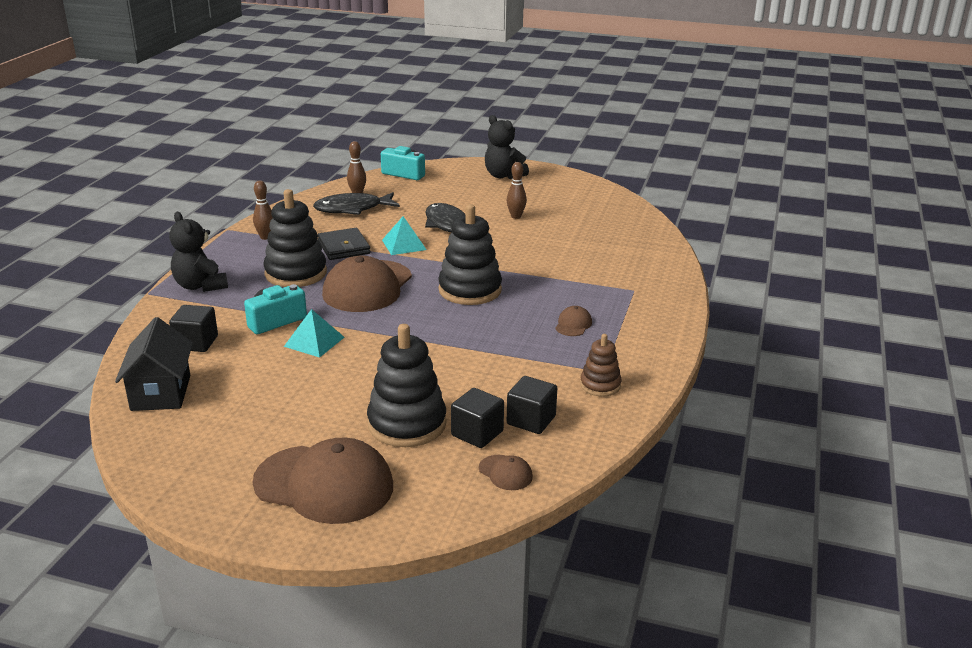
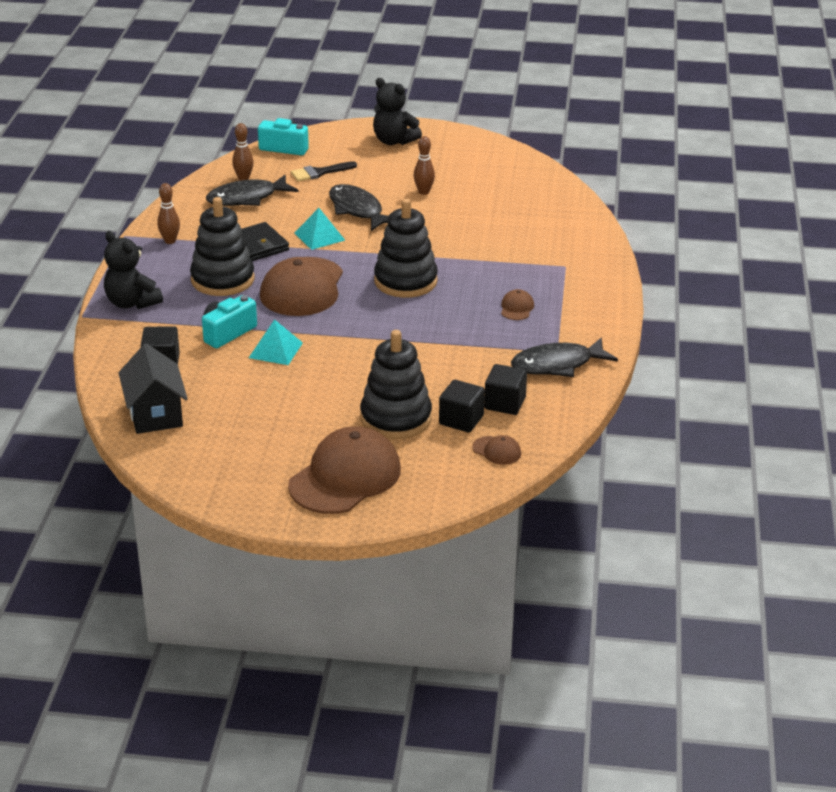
camera: 10 degrees left, 5 degrees up
brown cap [253,438,393,524] -> brown cap turned 60 degrees counterclockwise [288,426,401,514]
brown stacking toy [580,334,621,396] -> black fish [511,337,618,377]
none -> black brush [291,161,357,181]

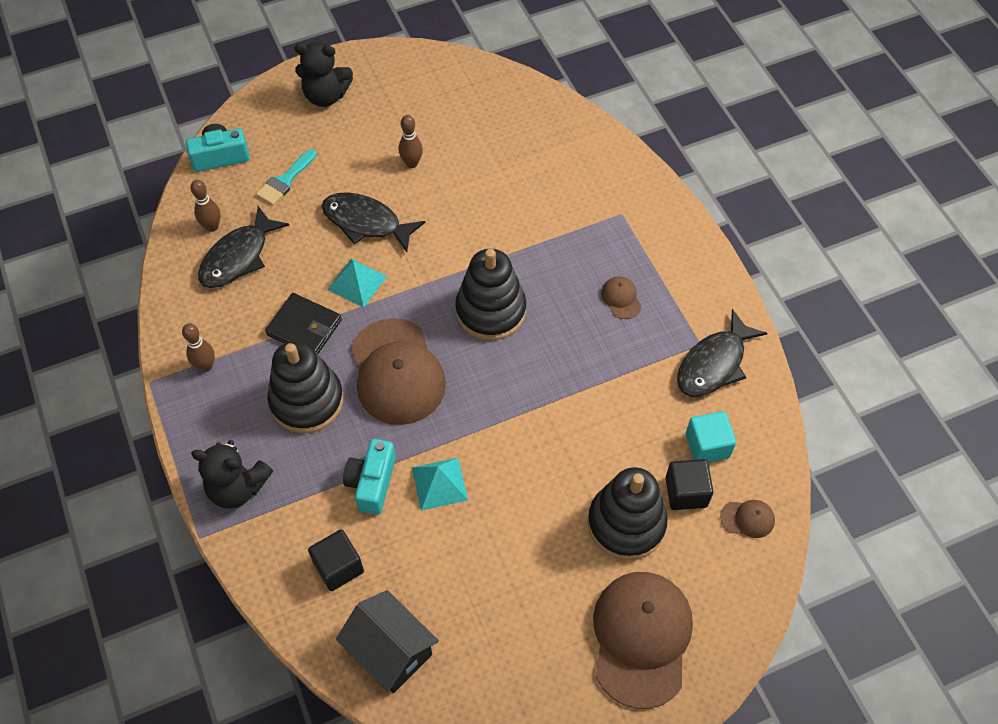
camera: 30 degrees left, 25 degrees up
black brush [291,161,357,181] -> turquoise brush [256,149,317,205]
black cube [484,364,527,415] -> turquoise cube [686,411,736,463]

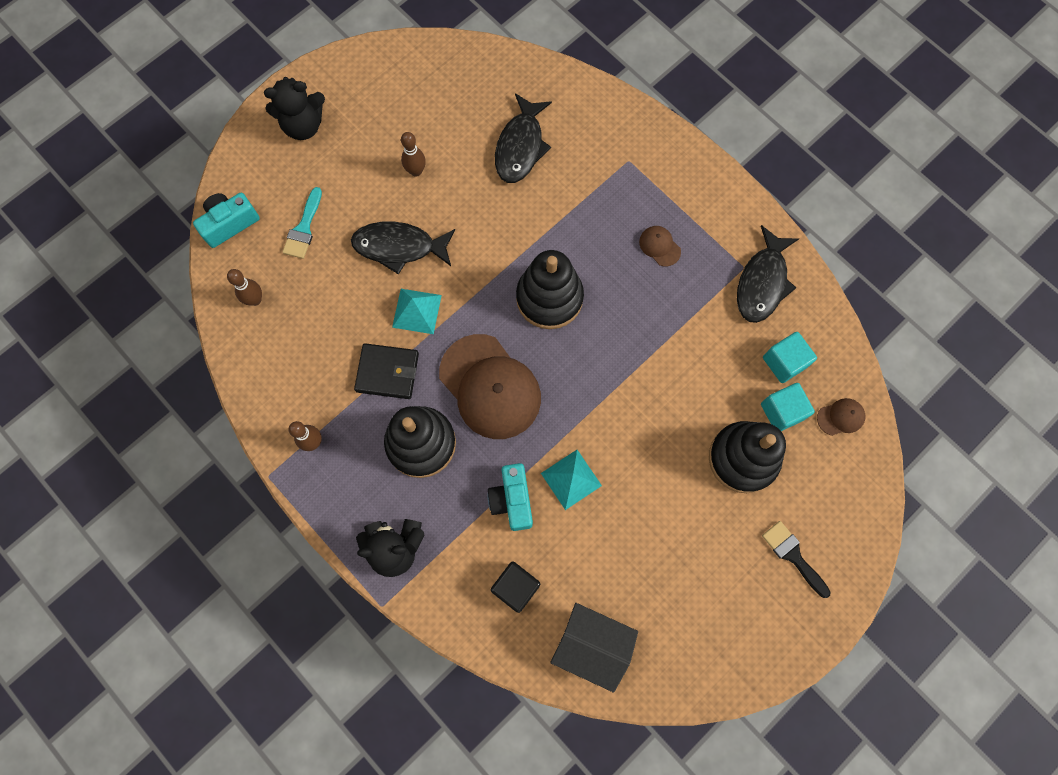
camera: 20 degrees left, 15 degrees up
black fish [198,206,289,288] -> black fish moved to [495,93,552,183]
brown cap [593,572,693,709] -> black brush [762,521,831,598]
black cube [665,459,714,510] -> turquoise cube [761,383,815,431]

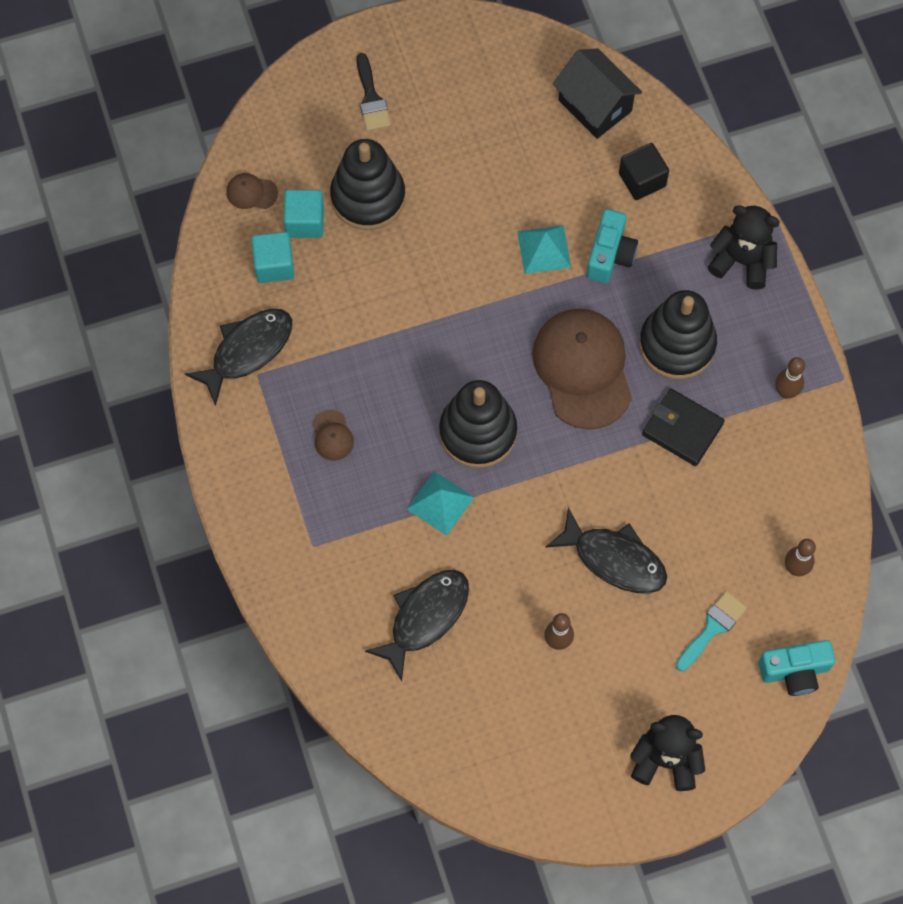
camera: 155 degrees left, 5 degrees down
turquoise pyramid [392,289,442,334] -> turquoise pyramid moved to [407,471,474,536]

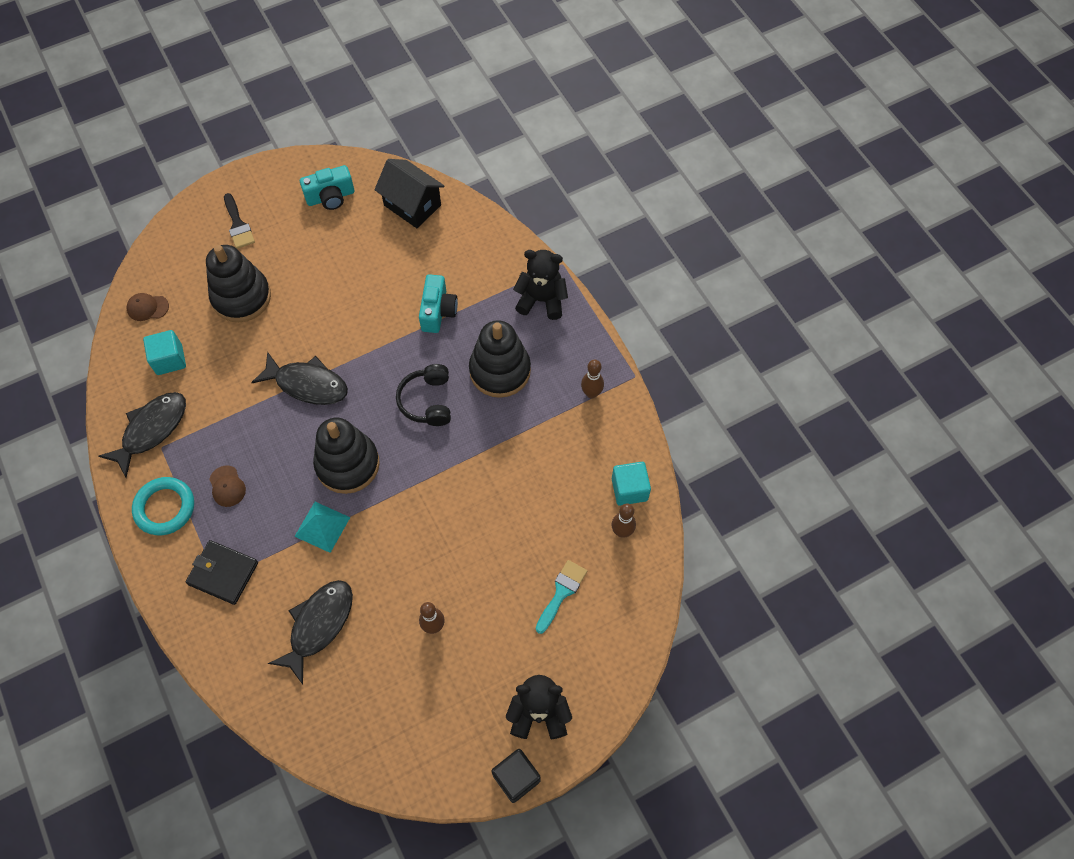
camera: 10 degrees left, 5 degrees down
turquoise cube [284,190,324,238] -> turquoise cube moved to [612,462,651,506]
turquoise pyramid [517,225,571,274] -> none
brown cap [532,309,632,429] -> black headphones [396,364,451,426]
black fish [546,508,667,593] -> black fish moved to [251,351,348,405]
black cube [619,143,669,200] -> black cube moved to [491,749,541,803]
black wallet [642,389,725,466] -> black wallet moved to [186,540,258,605]
turquoise camera [758,640,835,696] -> turquoise camera moved to [300,165,354,210]
none -> turquoise ring [132,477,194,535]

